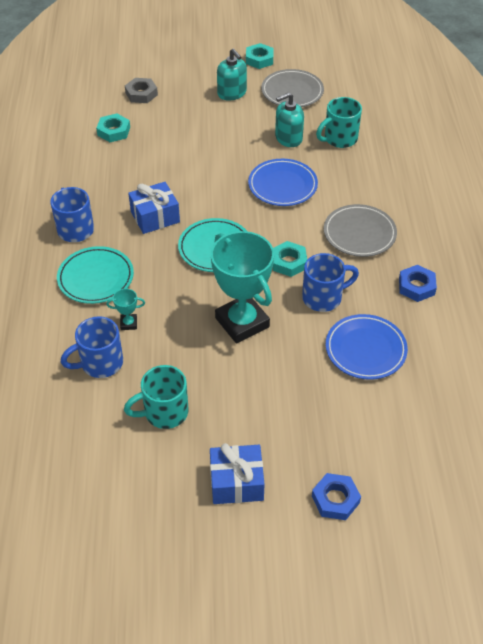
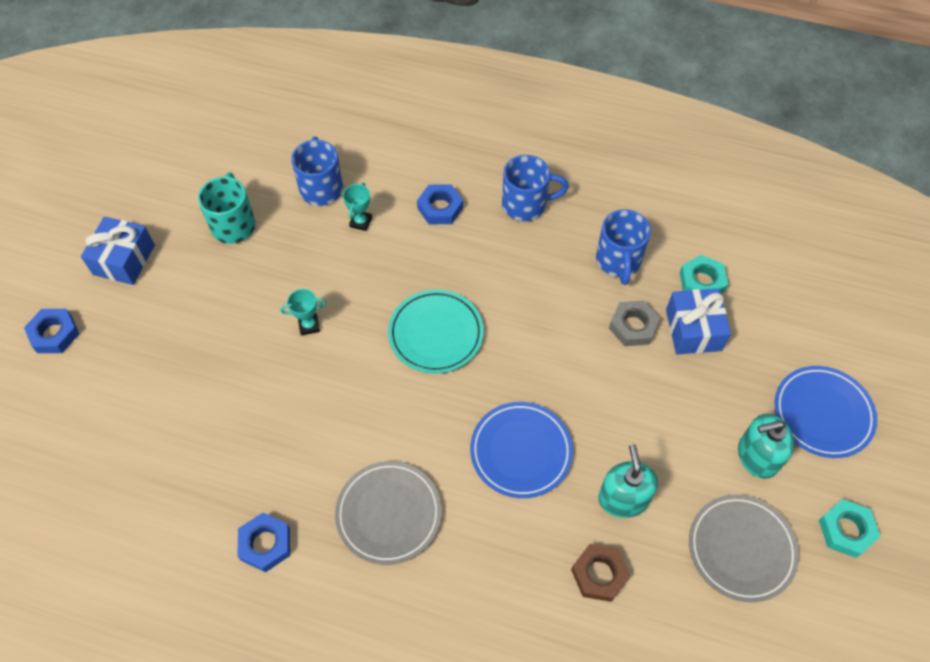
camera: 110 degrees right, 10 degrees up
turquoise plate [57,246,134,304] -> blue nut [417,184,463,224]
grey nut [125,78,158,103] -> grey nut moved to [609,301,660,346]
blue gift [128,182,180,234] -> blue gift moved to [666,288,731,354]
turquoise trophy [211,231,274,344] -> turquoise trophy [280,289,326,336], size x0.40
turquoise nut [273,241,307,277] -> none
blue mug [302,253,359,312] -> blue mug moved to [596,209,651,285]
turquoise mug [316,97,362,148] -> brown nut [571,544,631,602]
blue plate [326,314,408,380] -> blue plate moved to [775,366,877,458]

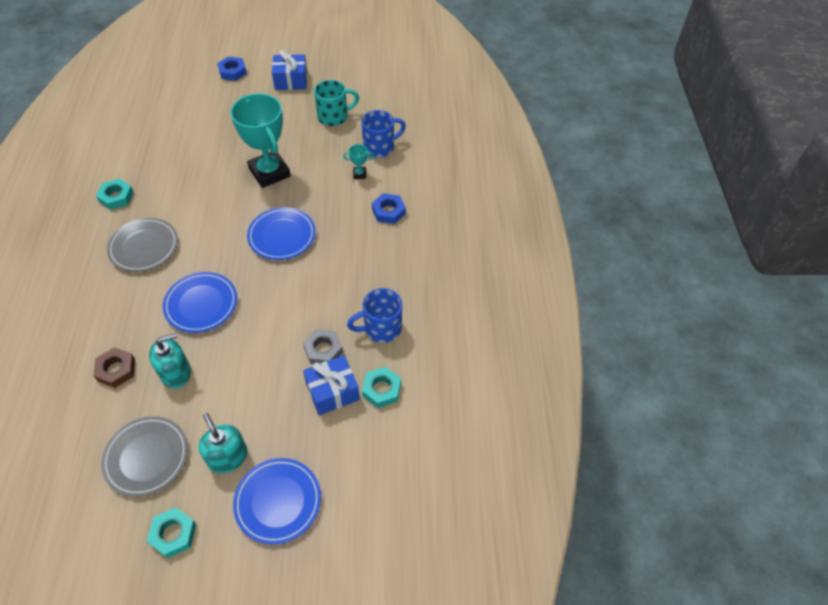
camera: 70 degrees right, 5 degrees down
blue nut [237,513,290,572] -> turquoise nut [96,179,134,210]
turquoise trophy [280,289,326,336] -> turquoise trophy [230,94,291,188], size x2.49
turquoise plate [388,290,484,374] -> blue plate [247,207,316,260]
blue mug [502,155,569,221] -> none

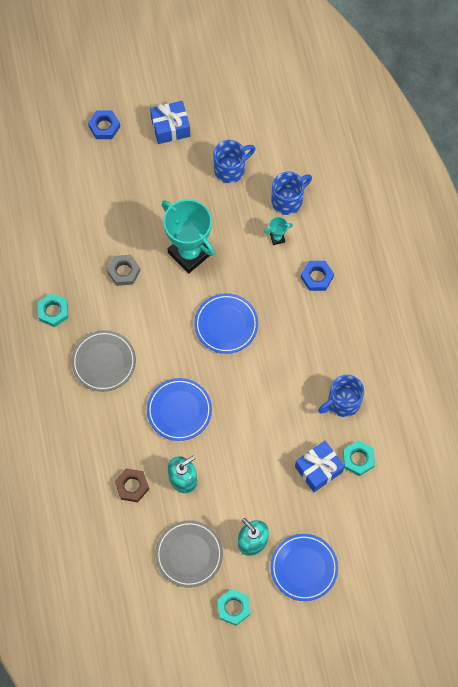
camera: 10 degrees left, 15 degrees up
grey nut [303,329,343,364] -> grey nut moved to [107,255,141,286]
turquoise mug [314,80,359,126] -> blue mug [213,140,255,183]

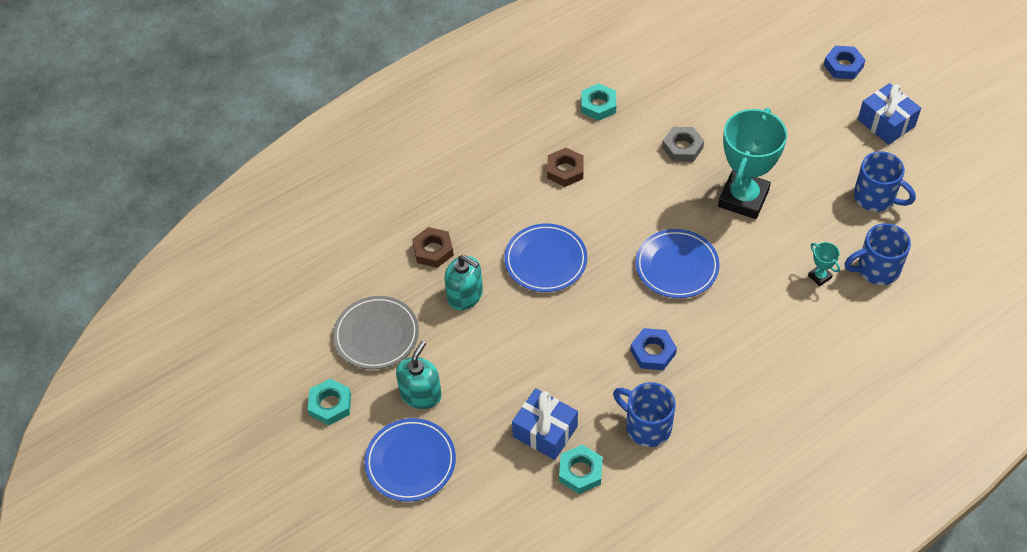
camera: 70 degrees right, 15 degrees down
grey plate [71,330,136,392] -> brown nut [547,148,584,187]
blue mug [271,172,312,215] -> blue mug turned 135 degrees clockwise [844,223,911,285]
blue nut [301,261,334,291] -> blue nut moved to [630,328,677,370]

